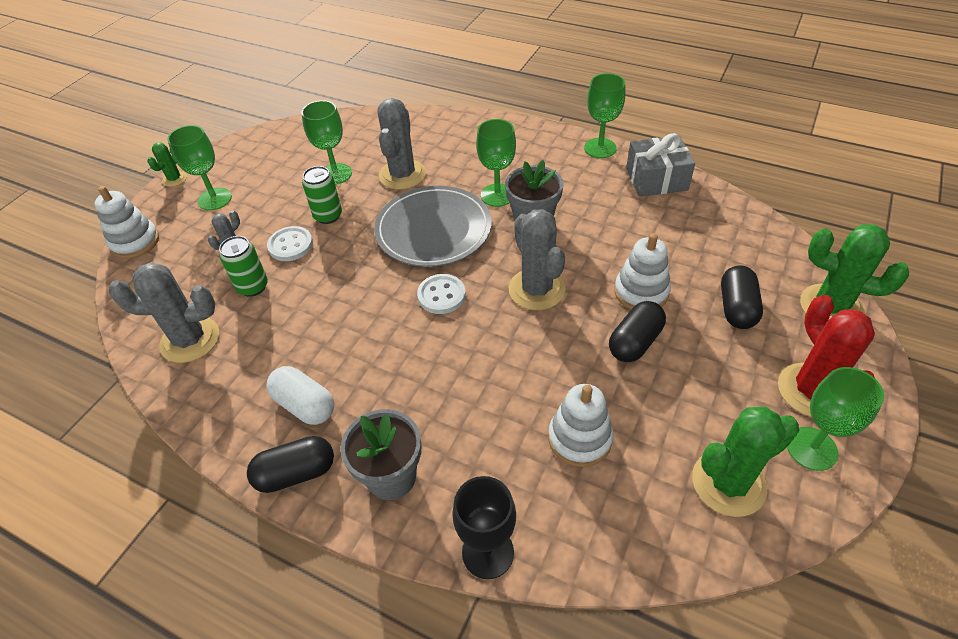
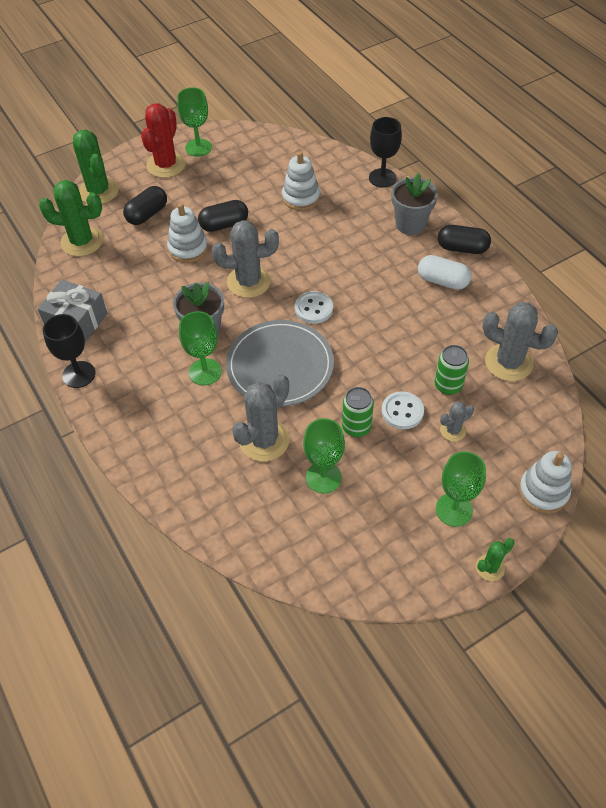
camera: 150 degrees left, 5 degrees up
white capsule [266,366,334,425] -> white capsule turned 45 degrees counterclockwise [418,255,472,290]
grey cactus [509,209,566,310] -> grey cactus turned 75 degrees clockwise [212,220,279,298]
green goblet [584,73,625,158] -> black goblet [43,314,95,388]
green cactus [692,406,799,517] -> green cactus moved to [39,180,103,256]

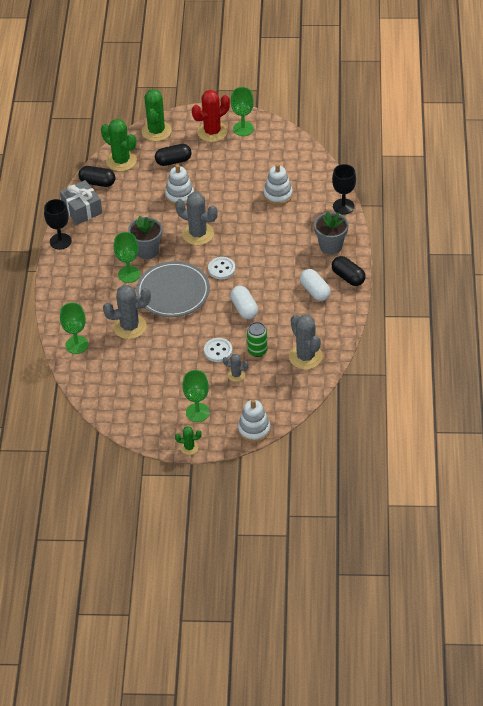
camera: 35 degrees right, 5 degrees down
black capsule [198,200,248,232] -> black capsule moved to [78,166,115,187]
green goblet [303,418,345,493] -> green goblet moved to [60,303,88,354]
green can [342,387,374,437] -> none
none -> white capsule [230,286,258,319]

